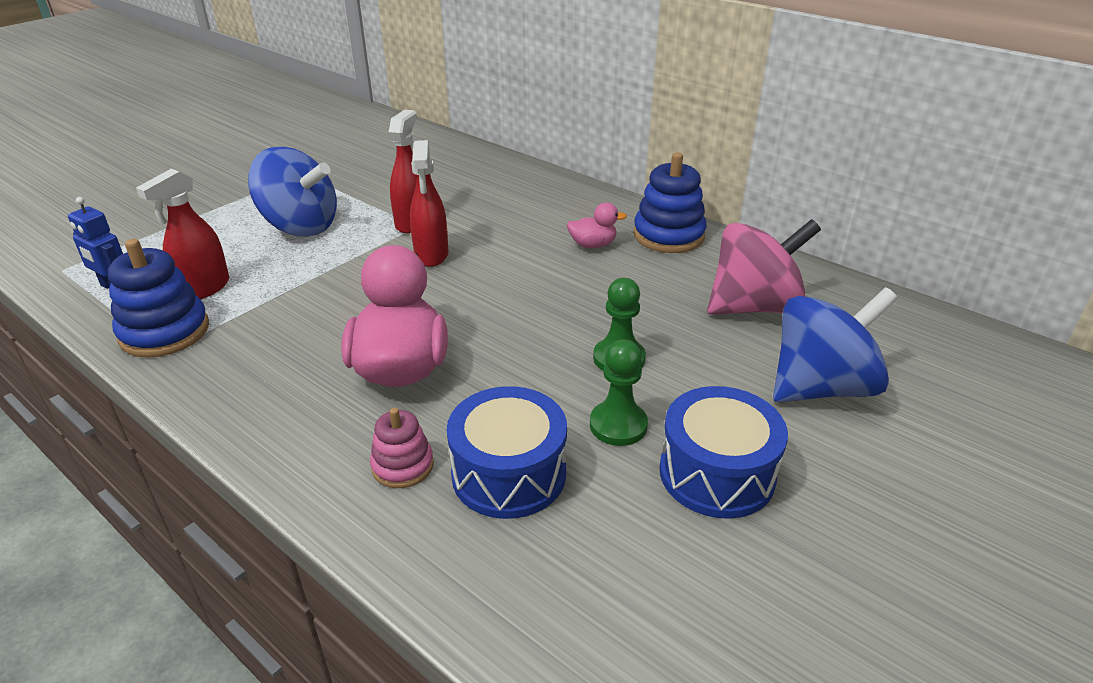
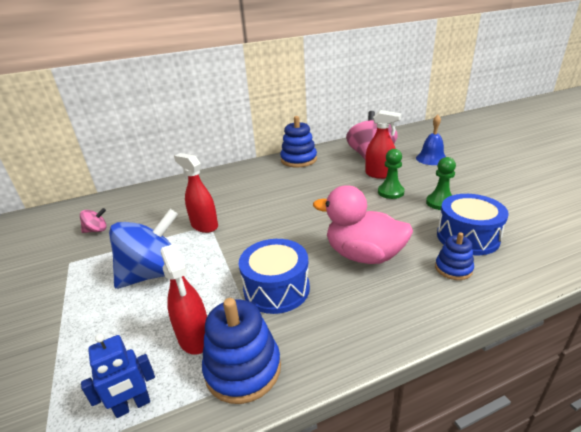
camera: 60 degrees left, 5 degrees down
pink stacking toy [370,408,434,488] -> blue stacking toy [435,232,474,280]
red spray bottle [410,140,448,267] -> red spray bottle moved to [365,110,401,179]
pink duck [567,203,627,248] -> none
blue drum [659,386,788,519] -> blue drum moved to [239,239,310,314]
blue spinning top [773,287,898,403] -> blue bell [416,115,446,165]
none -> pink spinning top [80,208,107,233]

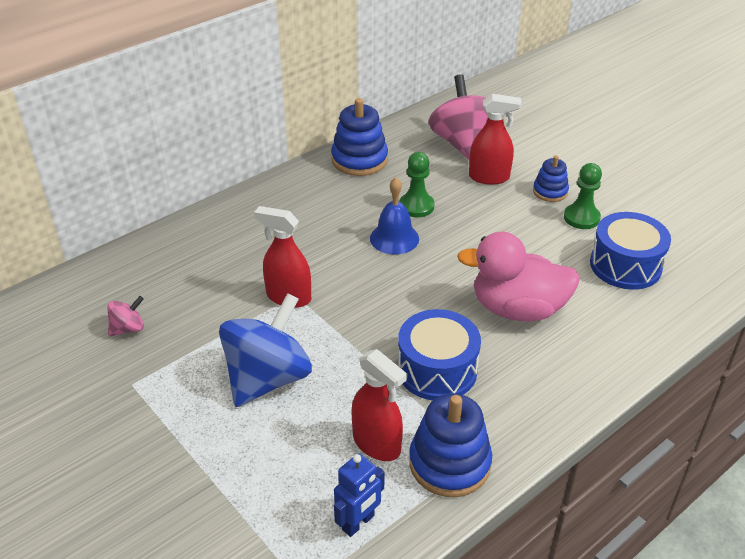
camera: 20 degrees left, 10 degrees up
green pawn [378,149,405,199] -> green pawn moved to [399,152,435,217]
blue bell [416,115,446,165] -> blue bell moved to [370,177,419,254]
blue stacking toy [435,232,474,280] -> blue stacking toy moved to [533,155,569,202]

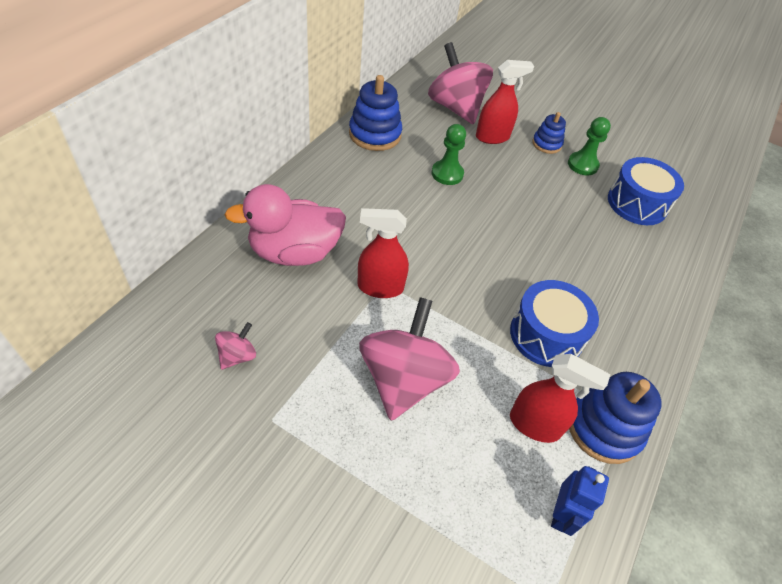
camera: 25 degrees left, 10 degrees up
blue spinning top [219,293,312,407] -> pink spinning top [359,297,460,420]
blue bell [370,177,419,254] -> none
pink duck [457,232,580,321] -> pink duck moved to [224,184,346,266]

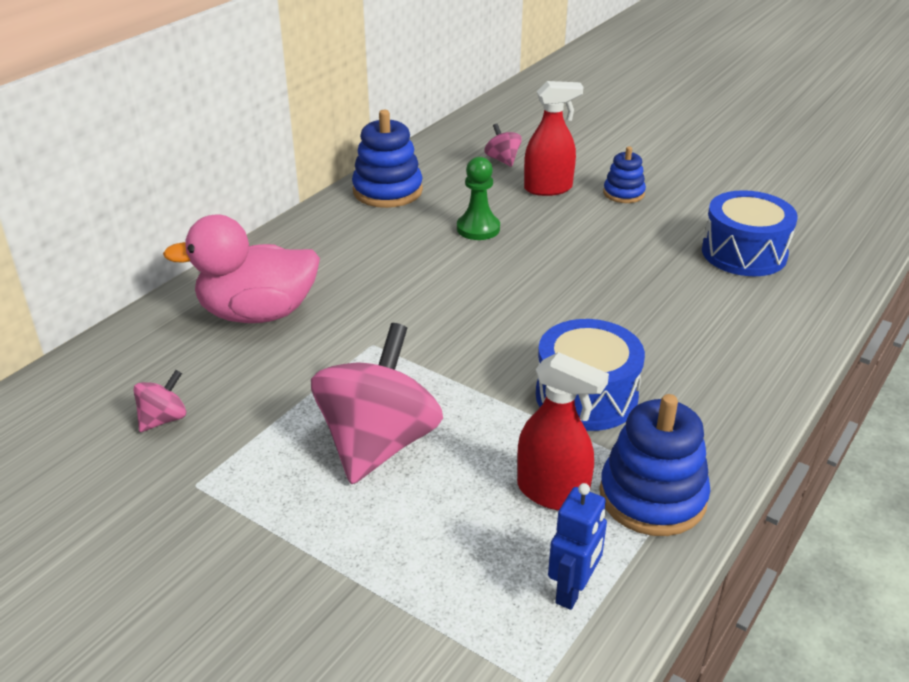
camera: 10 degrees right, 15 degrees down
red spray bottle [358,208,409,298] -> none
pink spinning top [428,42,493,124] -> pink spinning top [484,123,522,167], size x0.45
green pawn [568,117,611,175] -> none

